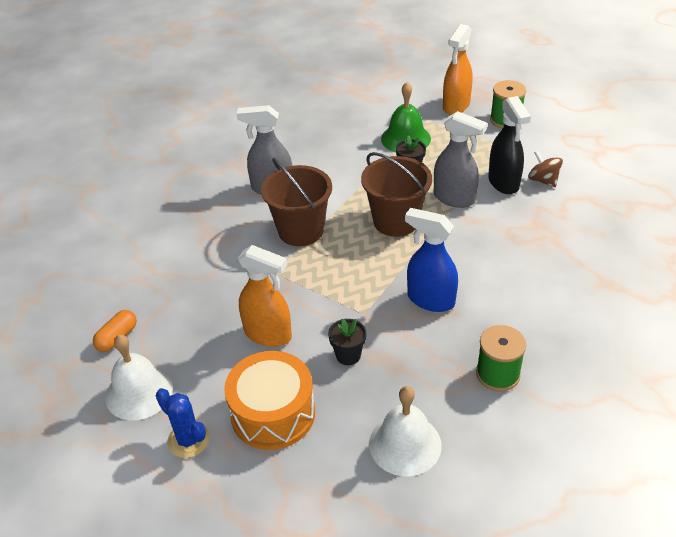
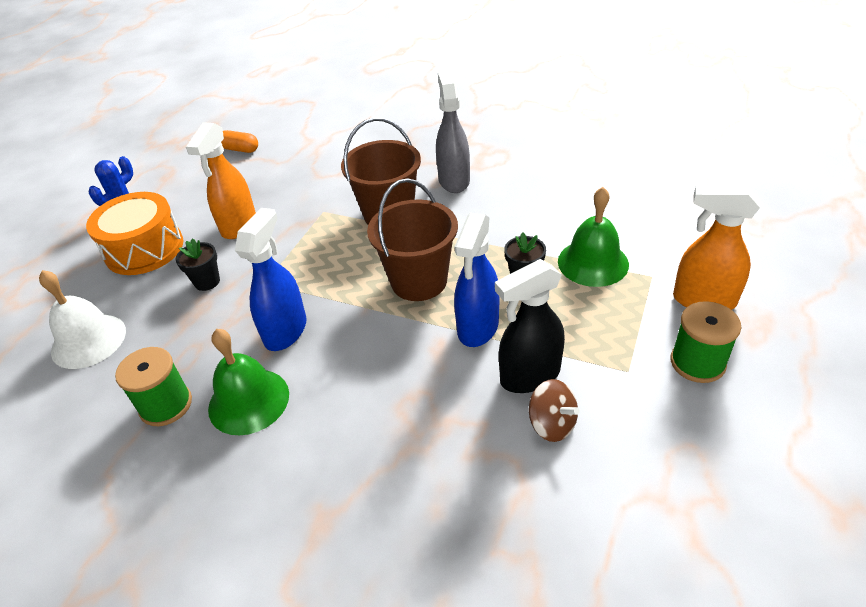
camera: 80 degrees right, 0 degrees up
white bell [105,334,173,420] -> none
grey spray bottle [434,111,488,208] -> blue spray bottle [454,213,500,347]
brown spinning top [528,150,563,187] -> brown spinning top turned 90 degrees clockwise [529,379,580,442]
none -> green bell [208,329,289,435]

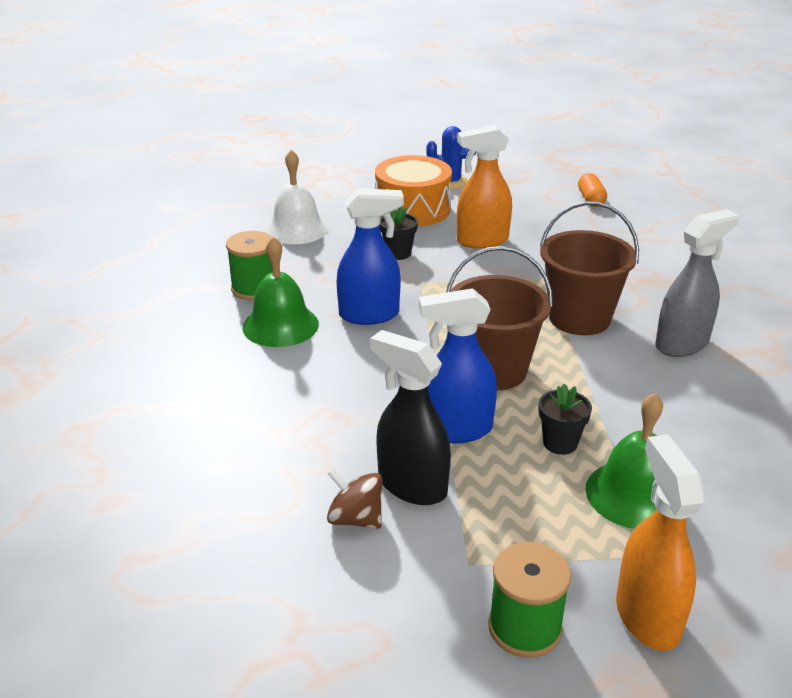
camera: 60 degrees right, 10 degrees down
brown spinning top [529,379,580,442] -> brown spinning top turned 105 degrees clockwise [327,468,382,529]

